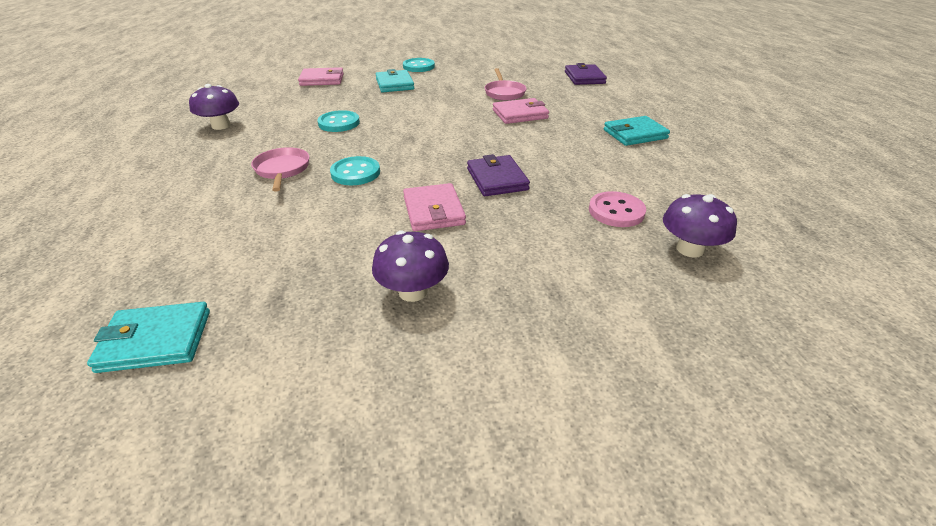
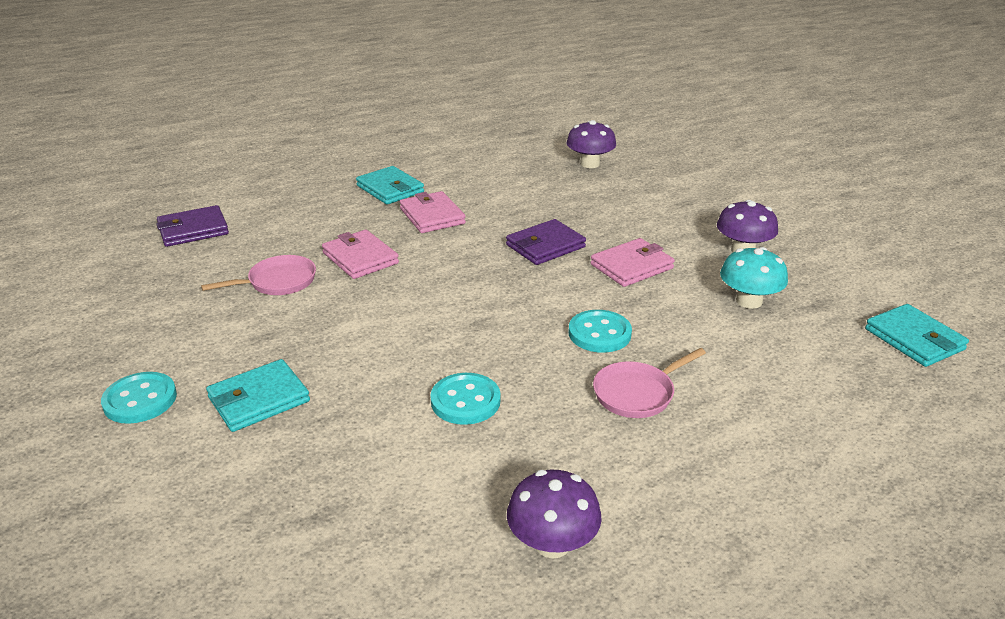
camera: 110 degrees left, 5 degrees down
pink wallet [298,67,344,86] -> pink wallet moved to [400,191,466,233]
pink button [589,191,646,227] -> none
none -> turquoise mushroom [720,247,788,309]

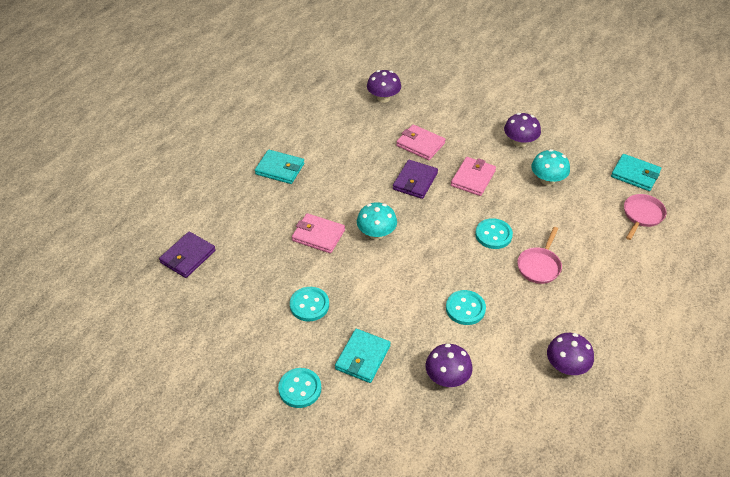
camera: 30 degrees left, 15 degrees up
pink pan [201,255,316,295] -> pink pan moved to [624,194,667,240]
pink wallet [400,191,466,233] -> pink wallet moved to [396,124,446,160]
none -> turquoise button [290,287,329,321]
none -> turquoise mushroom [357,202,397,240]
none -> purple mushroom [425,344,473,387]

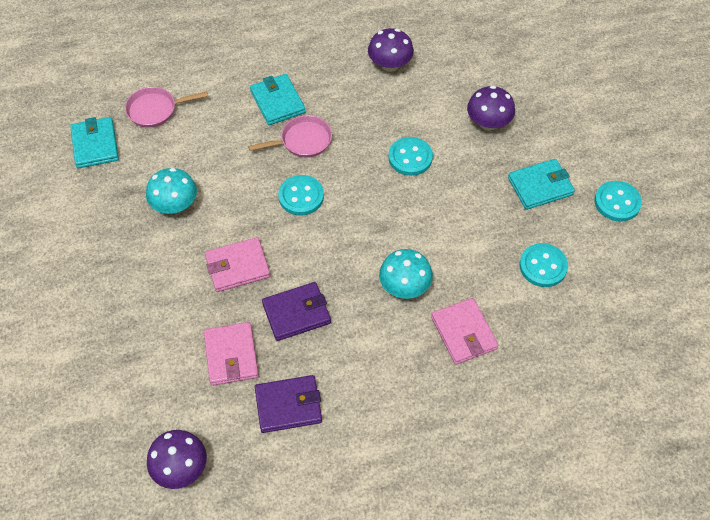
camera: 135 degrees left, 10 degrees up
purple wallet [159,231,216,278] -> purple wallet moved to [255,375,322,433]
turquoise wallet [255,150,304,184] -> turquoise wallet moved to [250,74,306,125]
purple mushroom [504,113,541,147] -> none

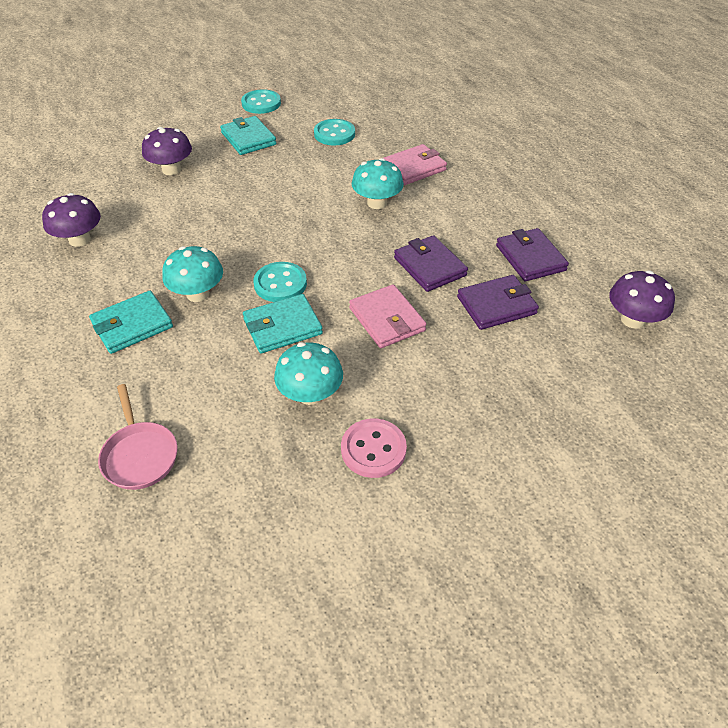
camera: 100 degrees left, 10 degrees down
turquoise wallet [70,117,119,168] -> turquoise wallet moved to [243,294,323,353]
pink wallet [204,322,259,386] -> purple wallet [457,275,539,330]
pink pan [248,115,332,158] -> turquoise mushroom [163,246,223,302]
turquoise button [388,137,433,176] -> none
none -> pink button [341,419,407,478]

